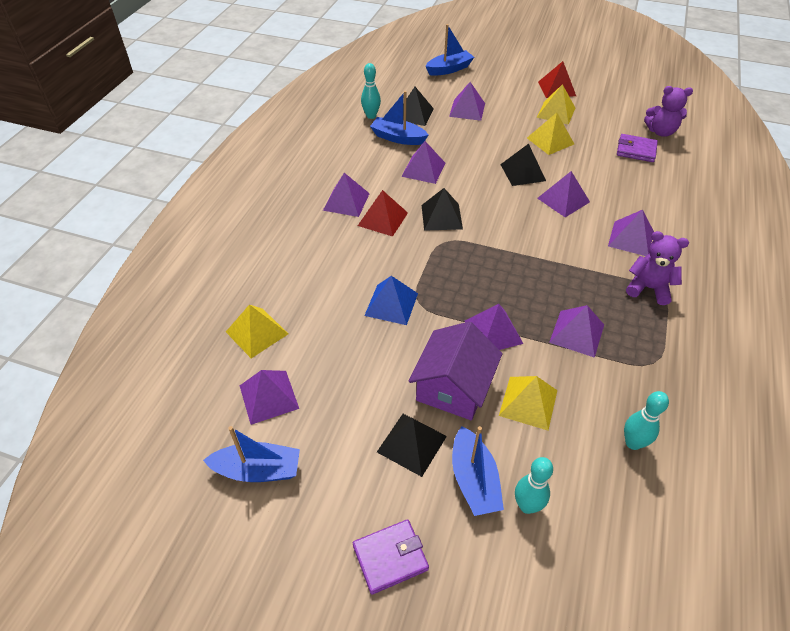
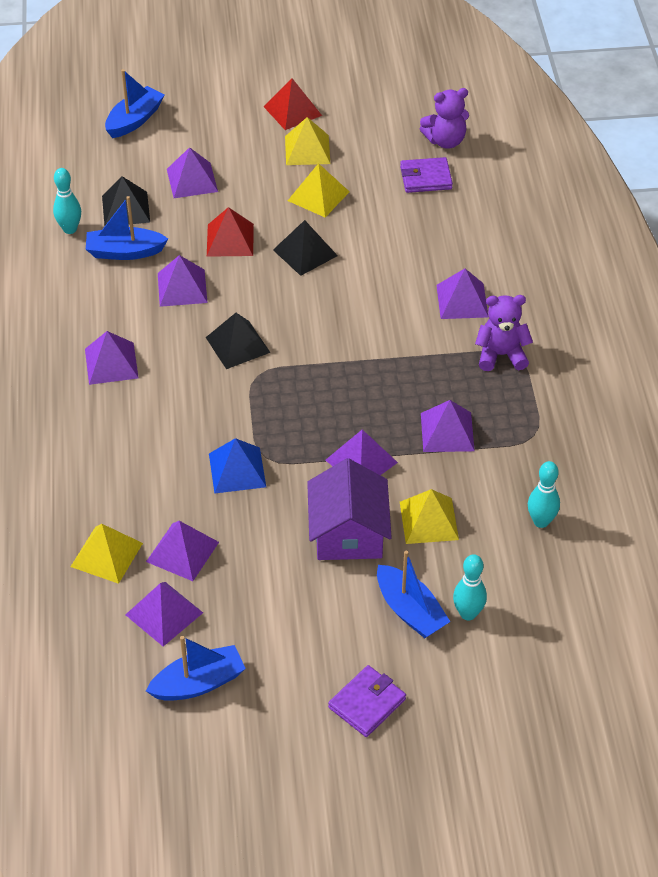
camera: 25 degrees left, 0 degrees up
red pyramid [358,190,408,237] -> red pyramid moved to [207,207,254,257]
black pyramid [377,414,447,477] -> none
purple pyramid [537,171,590,217] -> purple pyramid moved to [146,521,219,581]

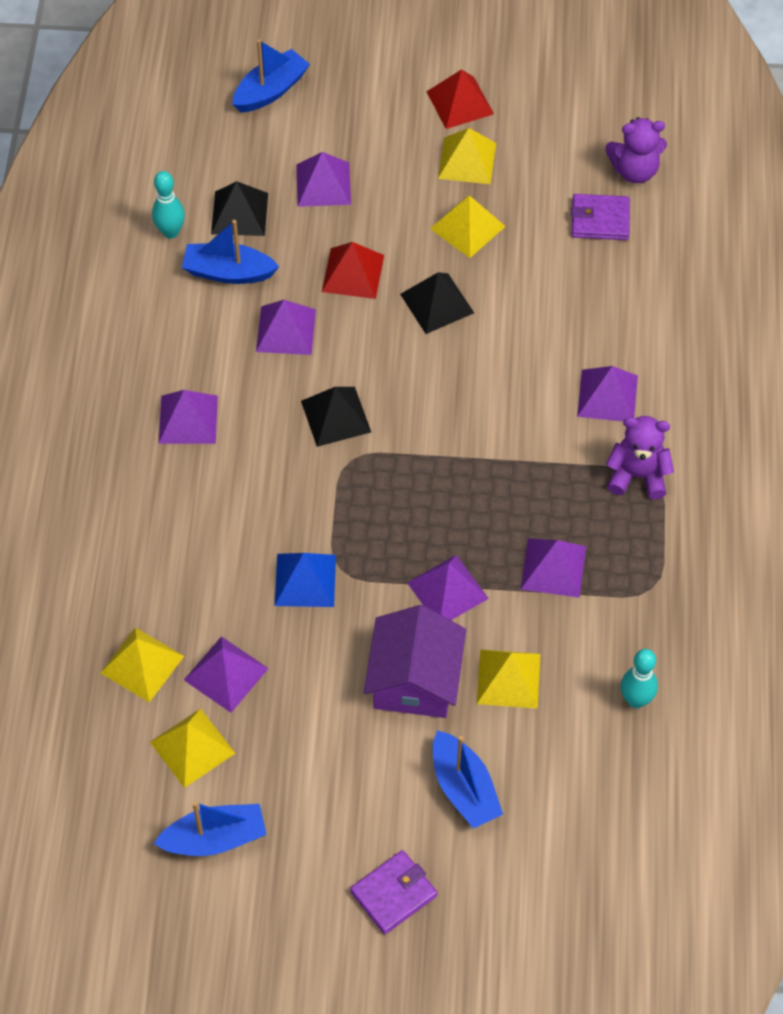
camera: 10 degrees right, 10 degrees up
purple pyramid [126,582,203,647] -> yellow pyramid [150,708,235,788]
turquoise bowling pin [453,554,487,620] -> none

